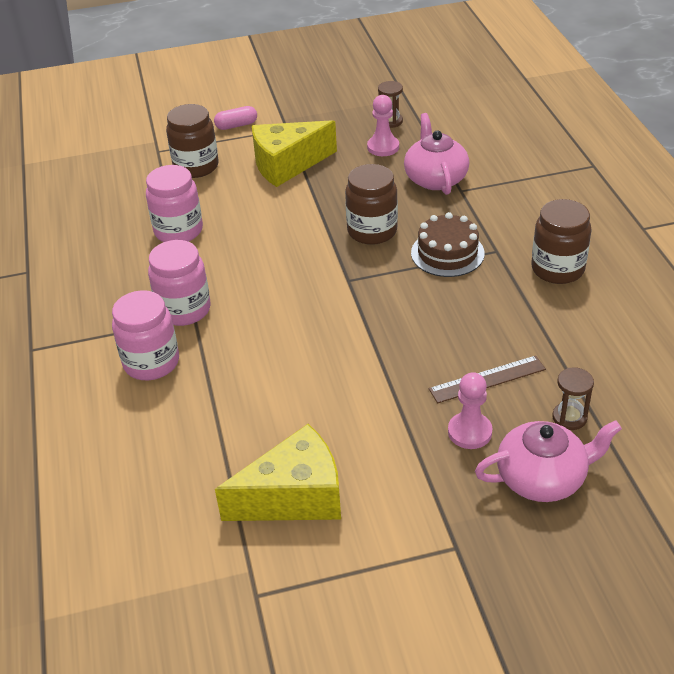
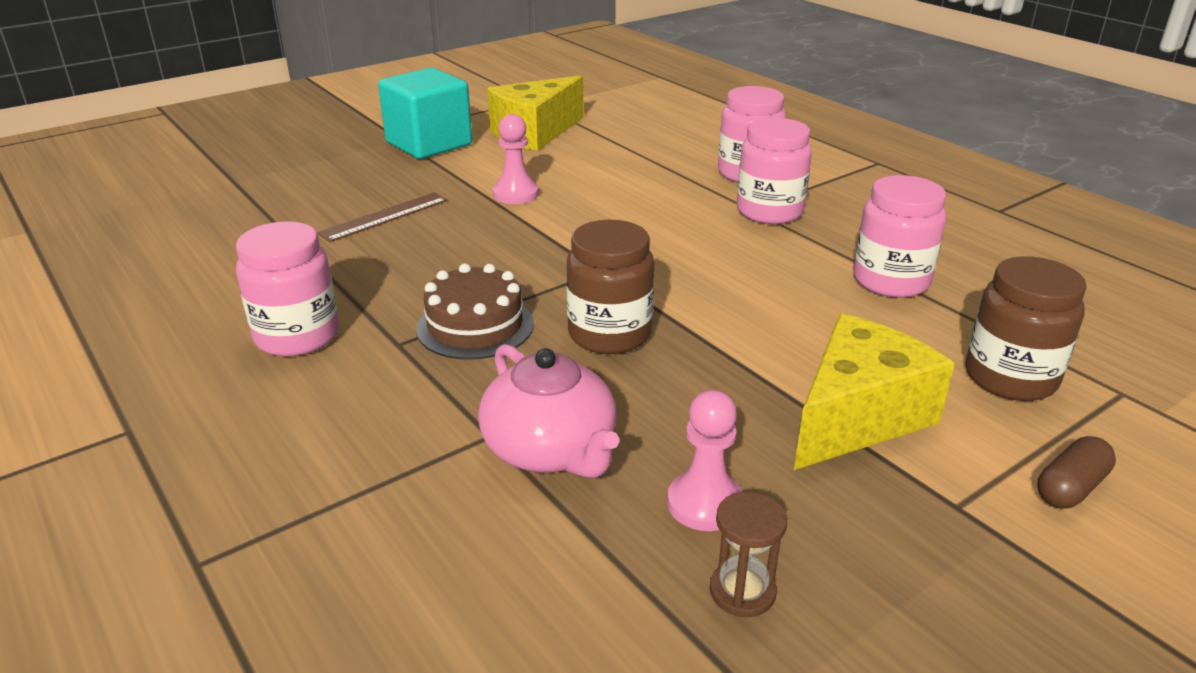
camera: 155 degrees right, 10 degrees down
pink capsule [214,106,257,130] -> brown capsule [1037,436,1116,509]
pink pawn [448,372,492,449] -> pink pawn moved to [493,114,539,204]
pink teapot [475,420,622,502] -> none
brown jar [531,199,592,284] -> pink jar [236,221,339,356]
brown hourglass [552,367,594,430] -> none
none -> turquoise cube [378,68,472,159]

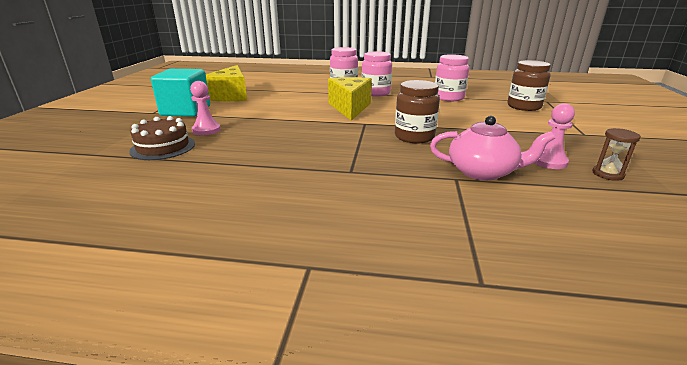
camera: 45 degrees left, 5 degrees down
pink jar [236,221,339,356] -> none
brown ruler [317,192,447,242] -> none
brown cake [416,263,534,360] -> brown cake moved to [129,116,195,160]
pink pawn [493,114,539,204] -> pink pawn moved to [190,81,221,135]
yellow cheese [794,313,955,470] -> yellow cheese moved to [328,77,372,121]
brown capsule [1037,436,1116,509] -> none

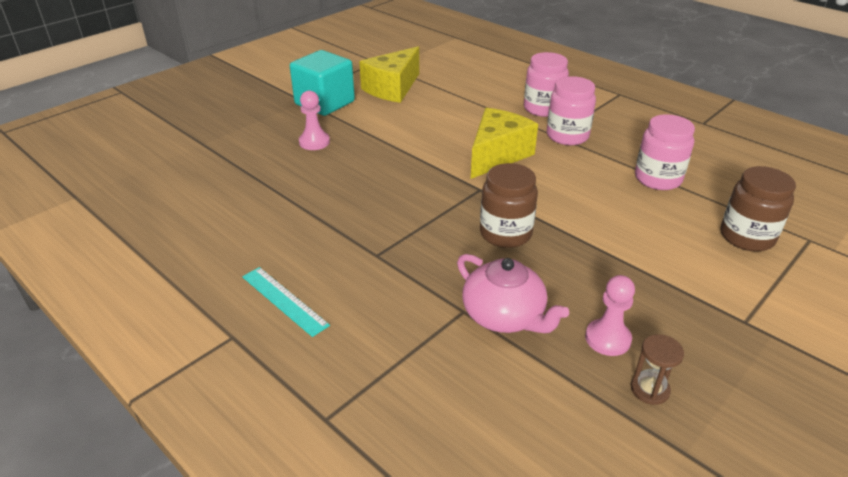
camera: 35 degrees right, 10 degrees up
brown cake [129,116,195,160] -> none
none -> turquoise ruler [242,267,330,337]

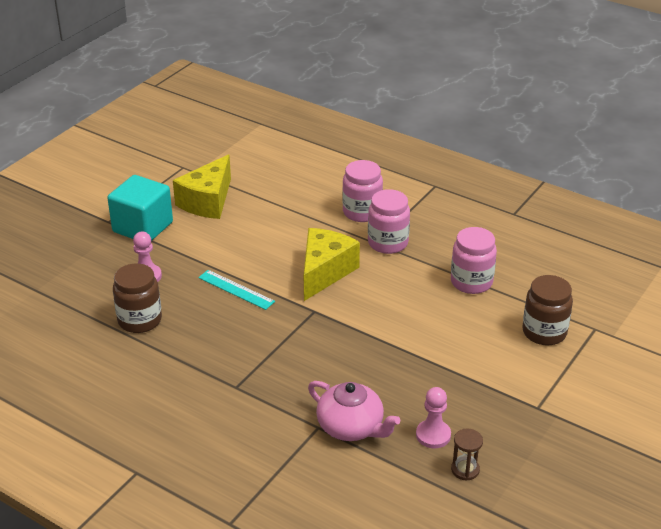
camera: 10 degrees left, 0 degrees up
turquoise ruler [242,267,330,337] -> turquoise ruler moved to [198,270,275,310]
brown jar [480,163,538,248] -> brown jar moved to [113,263,162,333]

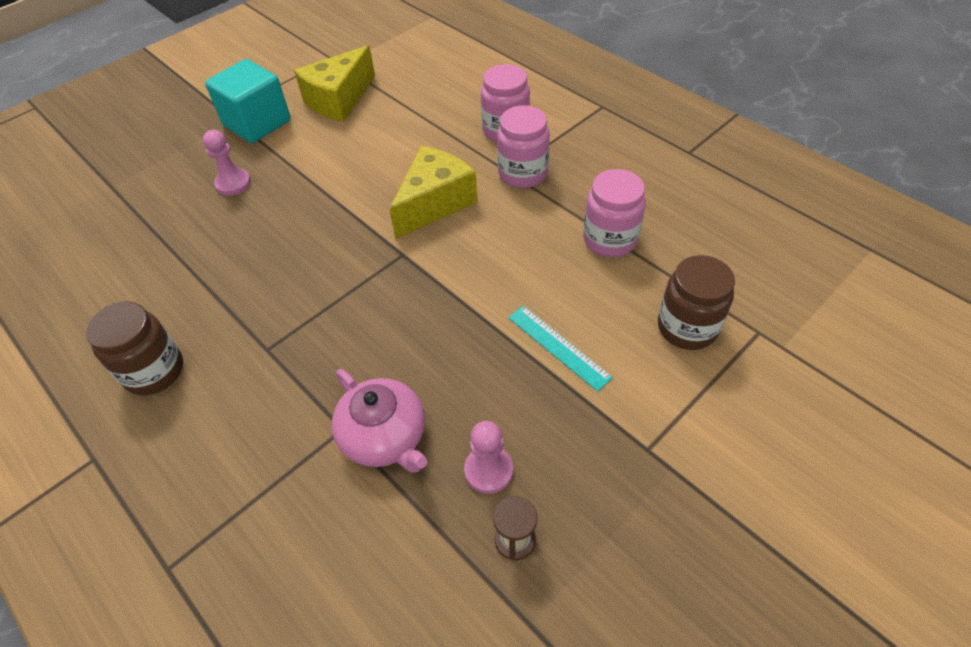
camera: 15 degrees right, 15 degrees up
brown jar [113,263,162,333] -> brown jar moved to [86,301,183,395]
turquoise ruler [198,270,275,310] -> turquoise ruler moved to [508,306,613,391]

